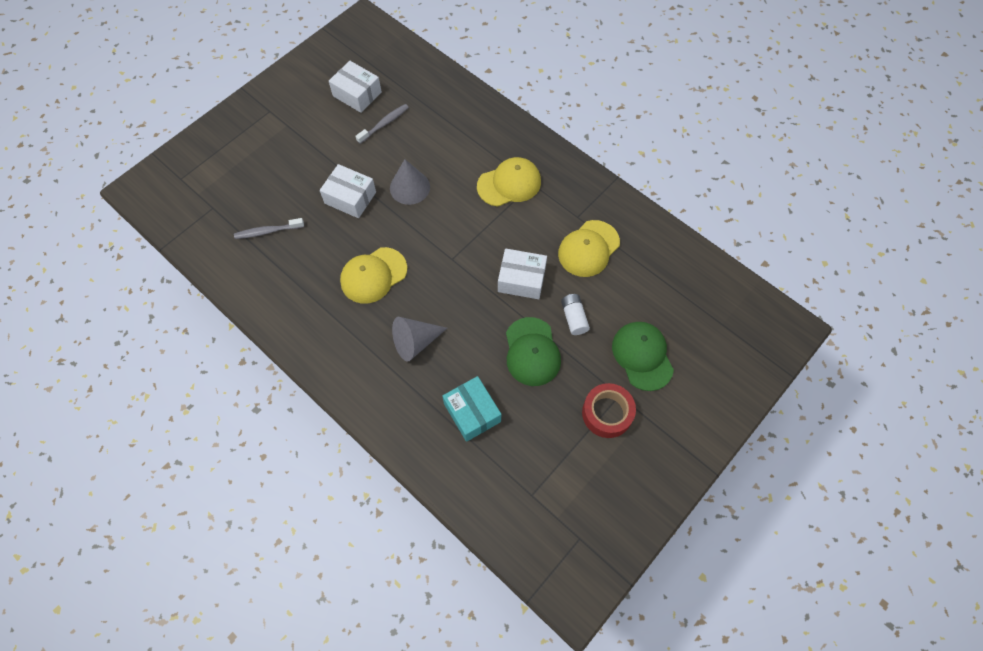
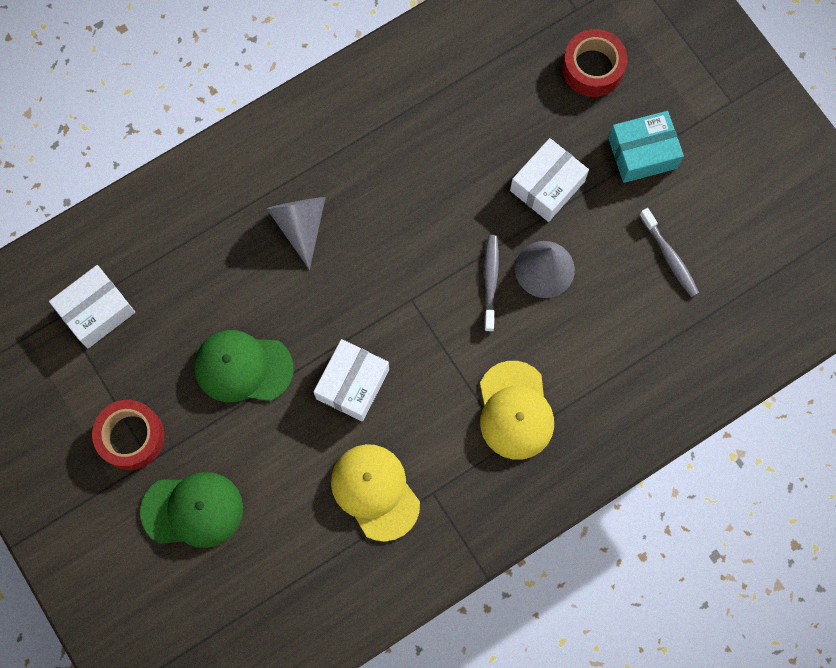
camera: 105 degrees right, 10 degrees up
grey toothbrush [234,218,304,239] -> grey toothbrush moved to [484,235,499,332]
white box [329,61,382,113] -> white box moved to [49,265,135,348]
yellow cap [340,247,407,304] -> none
turquoise box [442,376,501,442] -> turquoise box moved to [608,111,684,183]
white battery [561,294,590,335] -> none
none -> red tape [562,29,628,97]

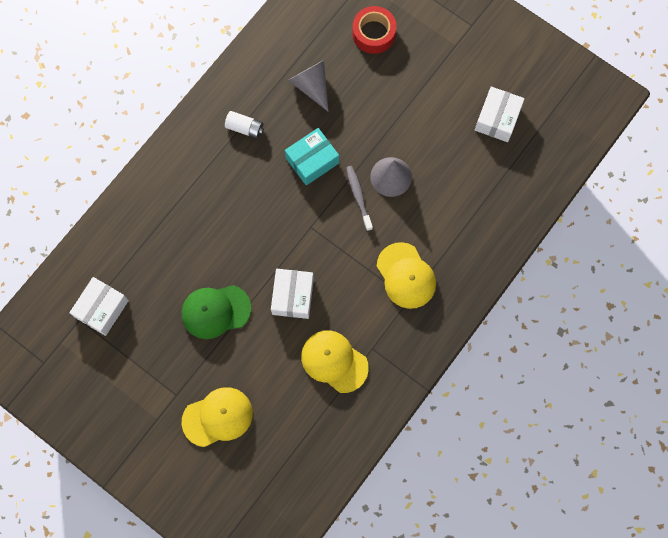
camera: 20 degrees left, 0 degrees up
red tape [92,400,165,470] -> none
green cap [140,472,243,548] -> yellow cap [182,387,253,447]
grey cone [267,197,326,270] -> grey cone moved to [288,60,329,112]
white box [510,138,589,222] -> white box moved to [475,86,525,142]
turquoise box [608,111,684,183] -> turquoise box moved to [285,128,339,186]
grey toothbrush [639,208,699,297] -> none
none -> white battery [225,111,264,139]

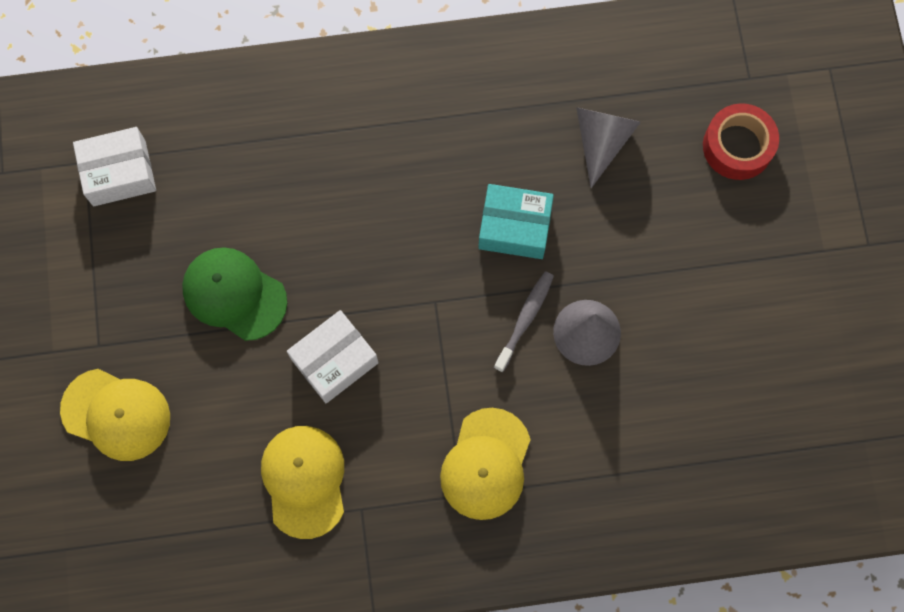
camera: 45 degrees right, 0 degrees up
white battery [225,111,264,139] -> none
white box [475,86,525,142] -> none

